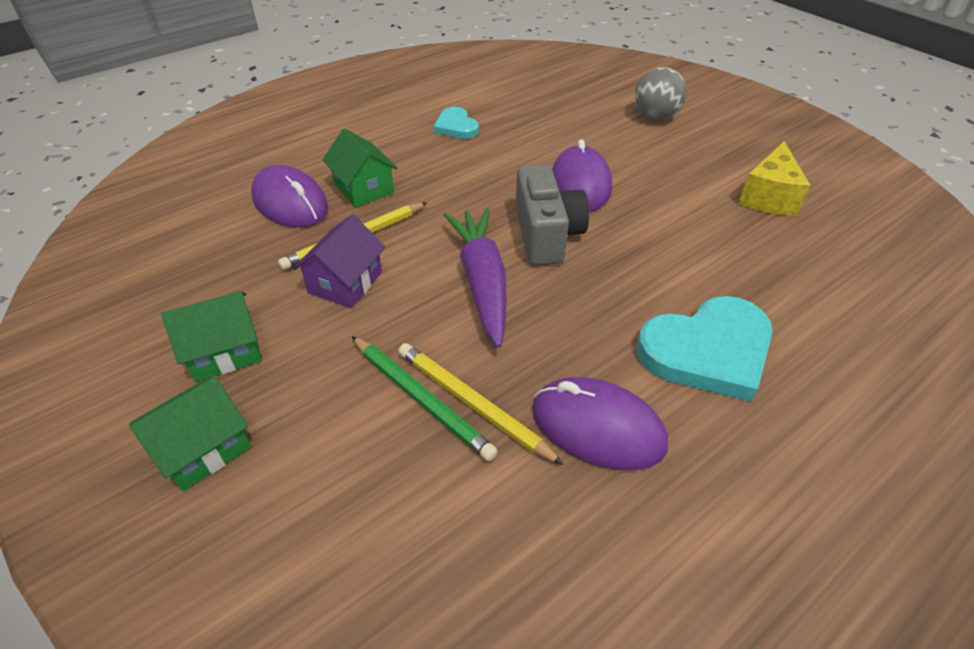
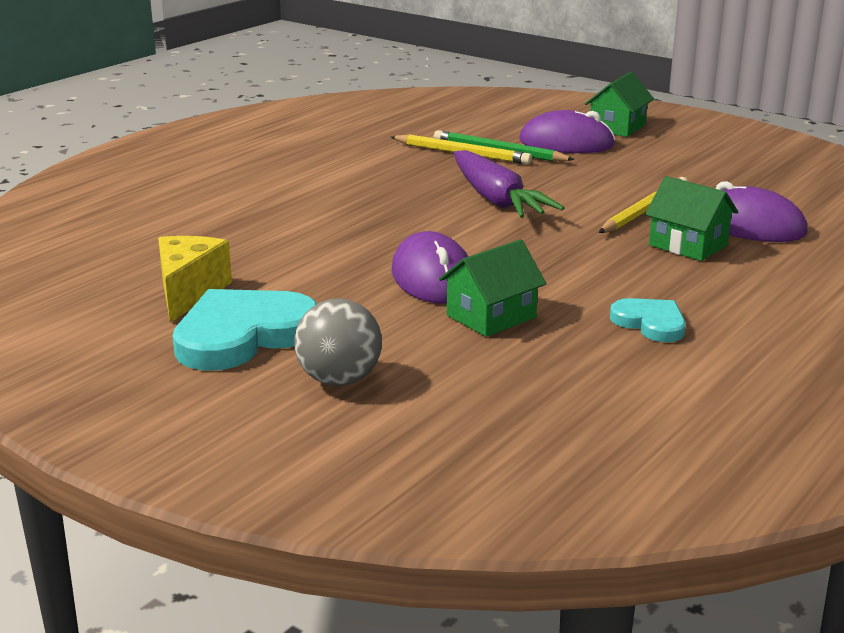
camera: 165 degrees right, 20 degrees down
green house [161,291,262,382] -> green house moved to [439,239,547,337]
purple house [293,214,385,308] -> none
grey camera [516,164,589,265] -> none
purple mouse [532,377,668,470] -> purple mouse moved to [519,110,616,153]
turquoise heart [637,296,773,402] -> turquoise heart moved to [173,289,317,371]

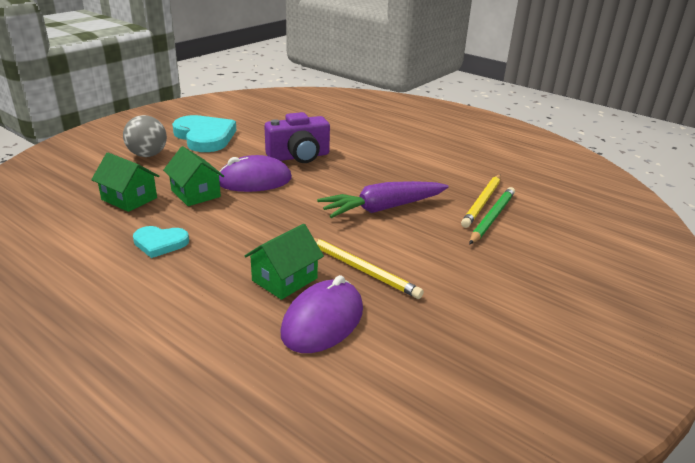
camera: 90 degrees right, 5 degrees up
yellow cheese [158,236,232,323] -> none
purple mouse [519,110,616,153] -> none
green house [585,72,654,137] -> green house moved to [91,153,159,212]
turquoise heart [610,298,686,342] -> turquoise heart turned 45 degrees clockwise [133,226,189,258]
none -> purple camera [264,112,330,163]

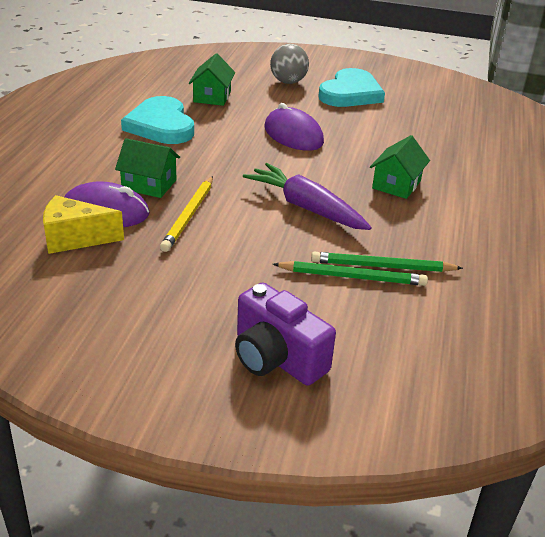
camera: 65 degrees right, 5 degrees up
turquoise heart [133,226,189,258] -> turquoise heart [121,96,194,144], size x1.84
green house [163,146,224,206] -> green house moved to [370,135,430,199]
purple camera [264,112,330,163] -> purple camera moved to [235,282,336,386]
yellow pencil [461,174,501,228] -> green pencil [311,252,463,272]
none -> yellow cheese [43,195,124,254]

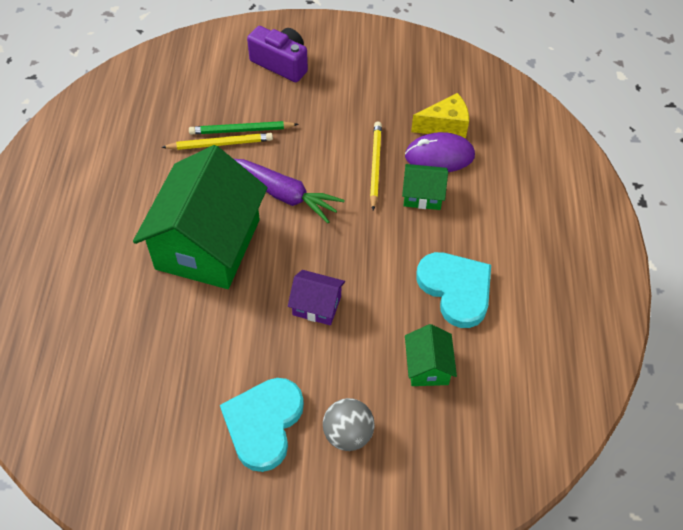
camera: 170 degrees right, 20 degrees up
purple mouse [264,103,324,151] -> purple house [288,270,345,325]
green pencil [311,252,463,272] -> yellow pencil [162,133,273,150]
green house [370,135,430,199] -> green house [133,145,268,289], size x2.29

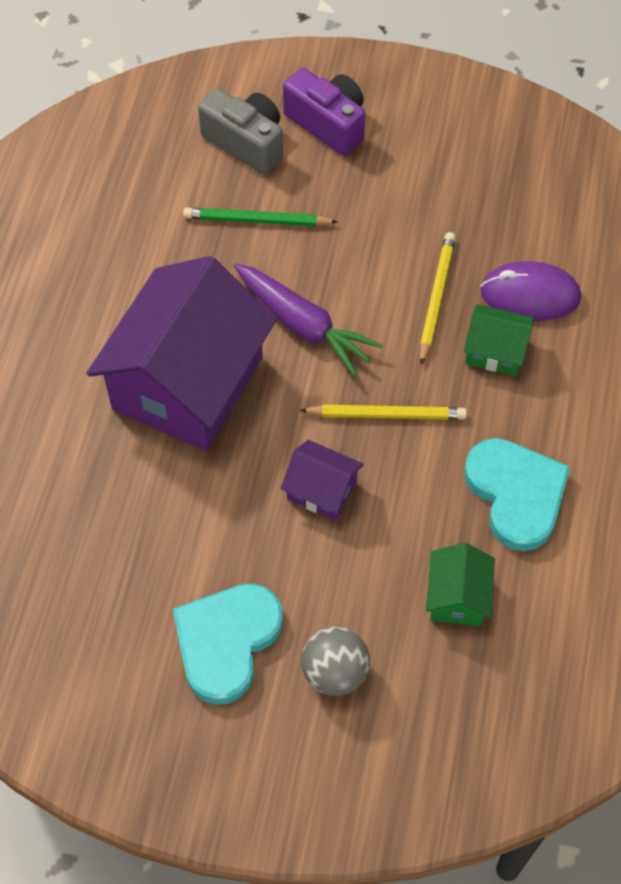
camera: 10 degrees right, 5 degrees up
green house [133,145,268,289] -> purple house [87,256,277,451]
yellow pencil [162,133,273,150] -> yellow pencil moved to [299,405,467,420]
yellow cheese [411,93,469,138] -> none
none -> grey camera [198,88,283,175]

